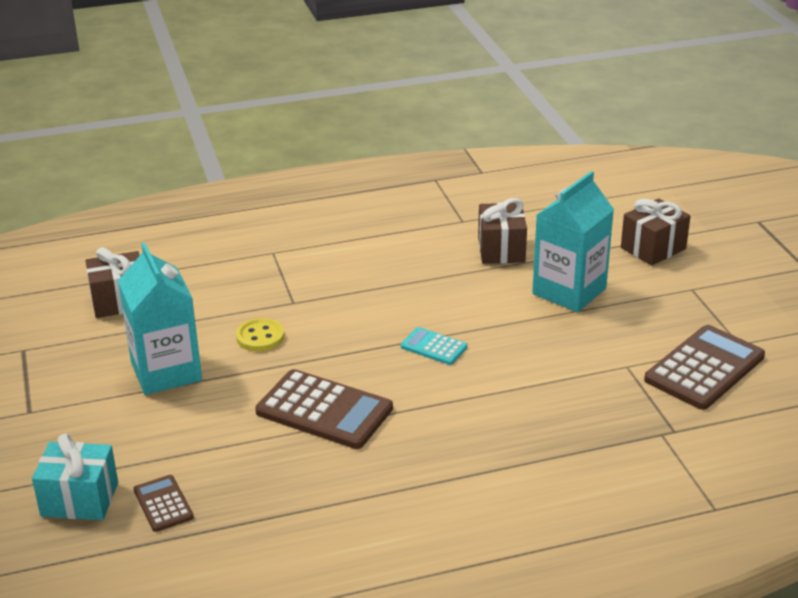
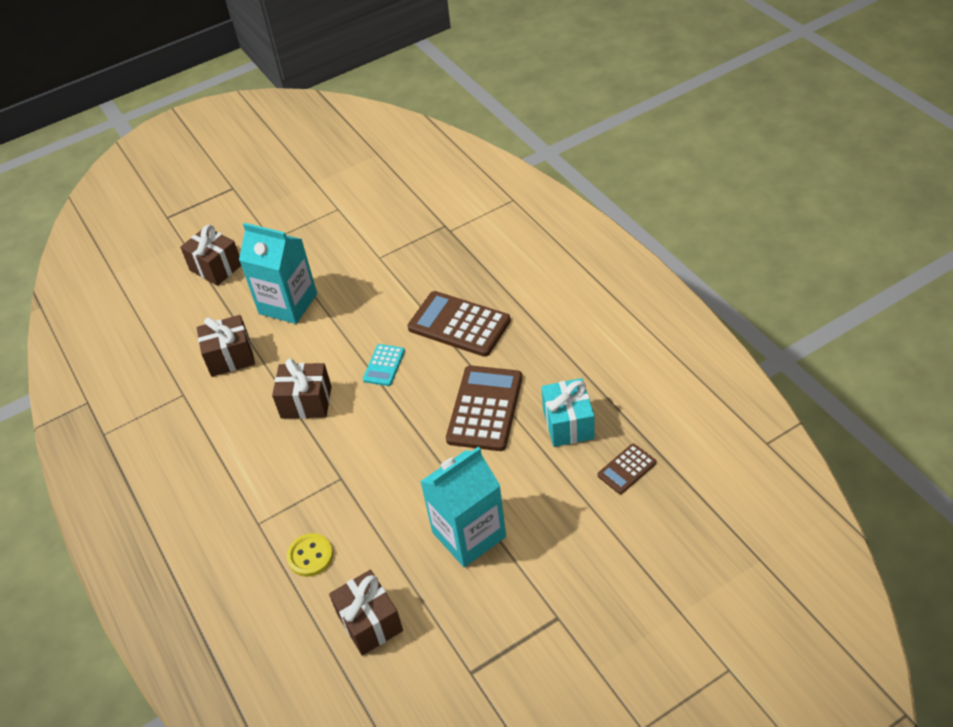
camera: 100 degrees left, 15 degrees up
turquoise gift [32,433,118,520] -> turquoise gift moved to [541,378,595,447]
yellow button [236,318,284,352] -> yellow button moved to [287,533,333,577]
brown calculator [644,325,765,410] -> brown calculator moved to [407,291,511,357]
none -> brown gift [272,359,332,419]

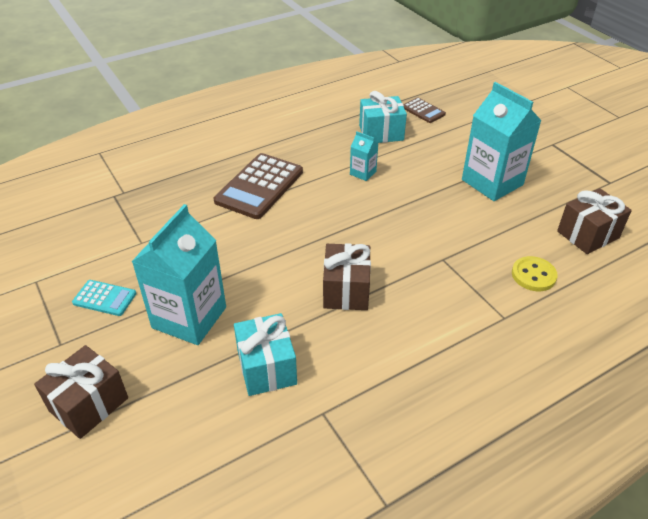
camera: 95 degrees left, 5 degrees down
brown gift [197,315,255,377] -> turquoise gift [234,313,297,396]
turquoise calculator [363,344,405,386] -> turquoise calculator moved to [72,280,136,316]
brown calculator [446,365,522,451] -> turquoise carton [350,131,378,181]

